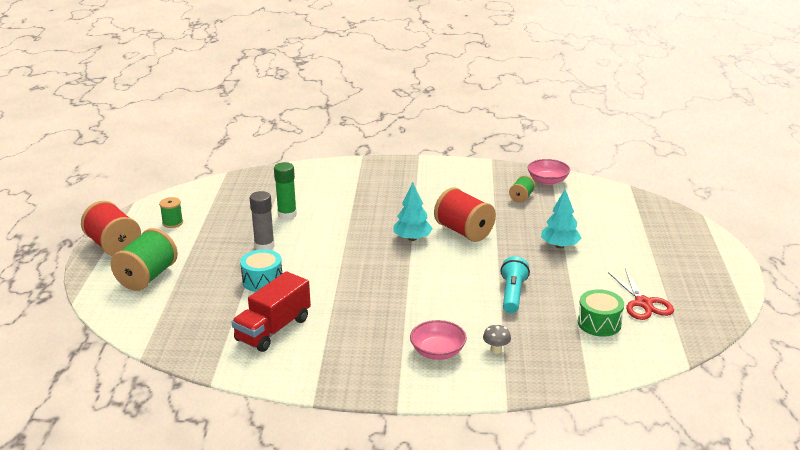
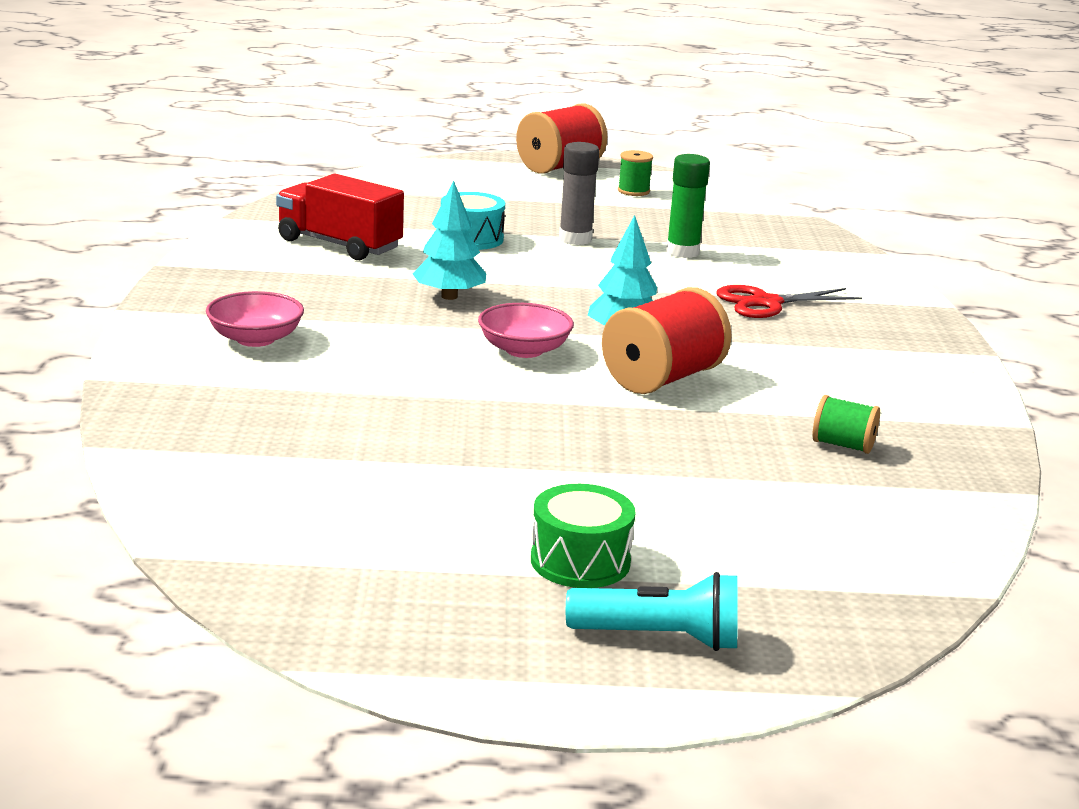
camera: 85 degrees right, 5 degrees down
green spool [111,228,178,291] -> none
grey mushroom [483,324,511,354] -> none
turquoise flashlight [500,256,530,313] -> turquoise flashlight moved to [566,572,738,651]
pink bowl [528,159,570,185] -> pink bowl moved to [478,303,574,358]
turquoise tree [541,189,581,248] -> turquoise tree moved to [413,180,486,300]
green drum [577,289,624,337] -> green drum moved to [531,484,635,588]
red scissors [608,269,674,320] -> red scissors moved to [716,285,862,318]

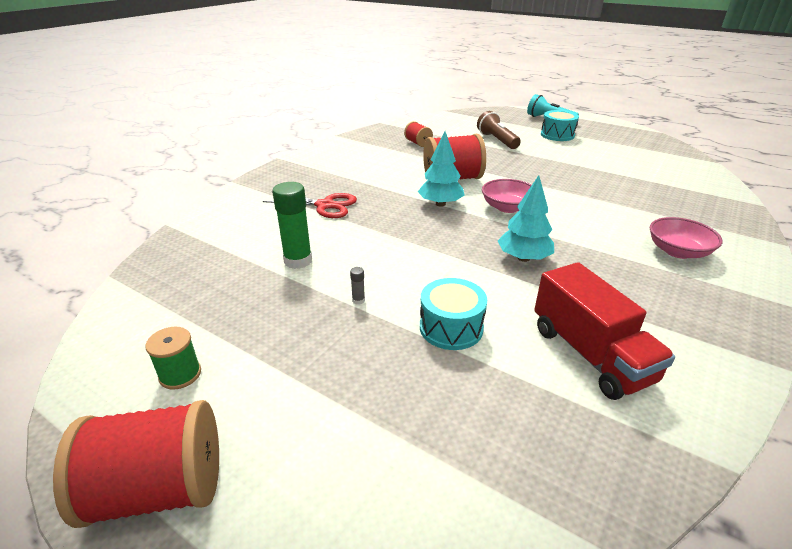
camera: 145 degrees left, 10 degrees up
green drum [531,484,635,588] -> turquoise drum [541,110,579,141]
grey glue stick [559,142,599,245] -> grey glue stick [350,267,365,305], size x0.41
green spool [812,395,880,454] -> red spool [404,121,433,147]
none -> brown flashlight [477,111,521,149]

